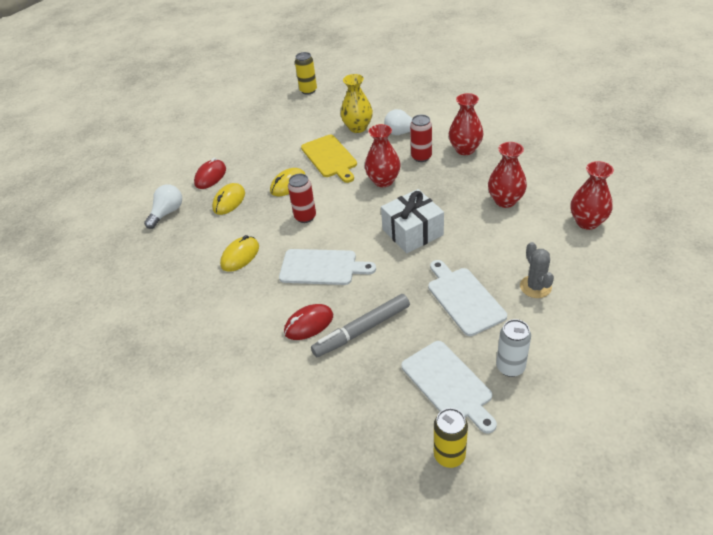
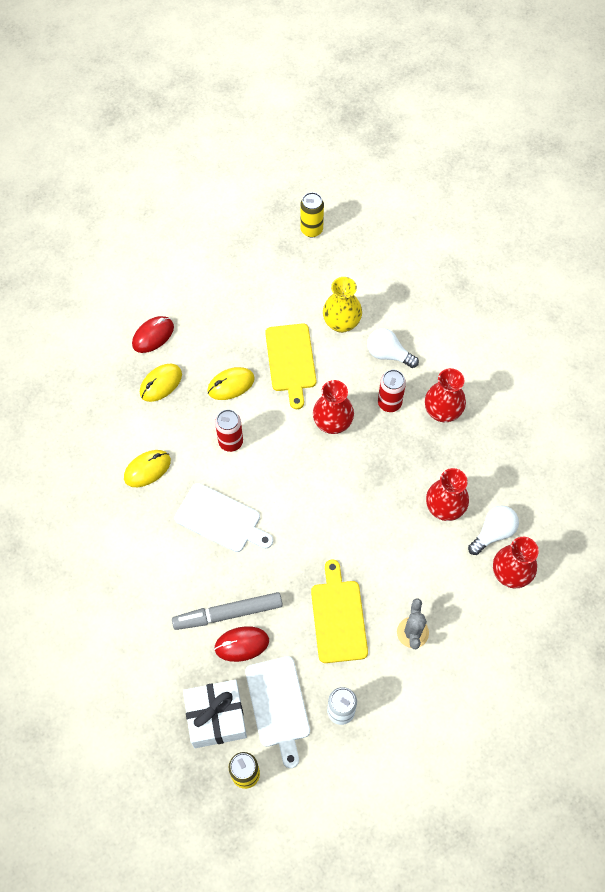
camera: 15 degrees right, 20 degrees up
white light bulb [144,184,182,229] -> white light bulb moved to [468,505,519,555]
red mouse [284,304,333,340] -> red mouse moved to [214,626,269,662]
white gift [381,189,444,253] -> white gift moved to [183,680,247,748]
white cutting board [428,260,507,336] -> yellow cutting board [311,560,368,663]

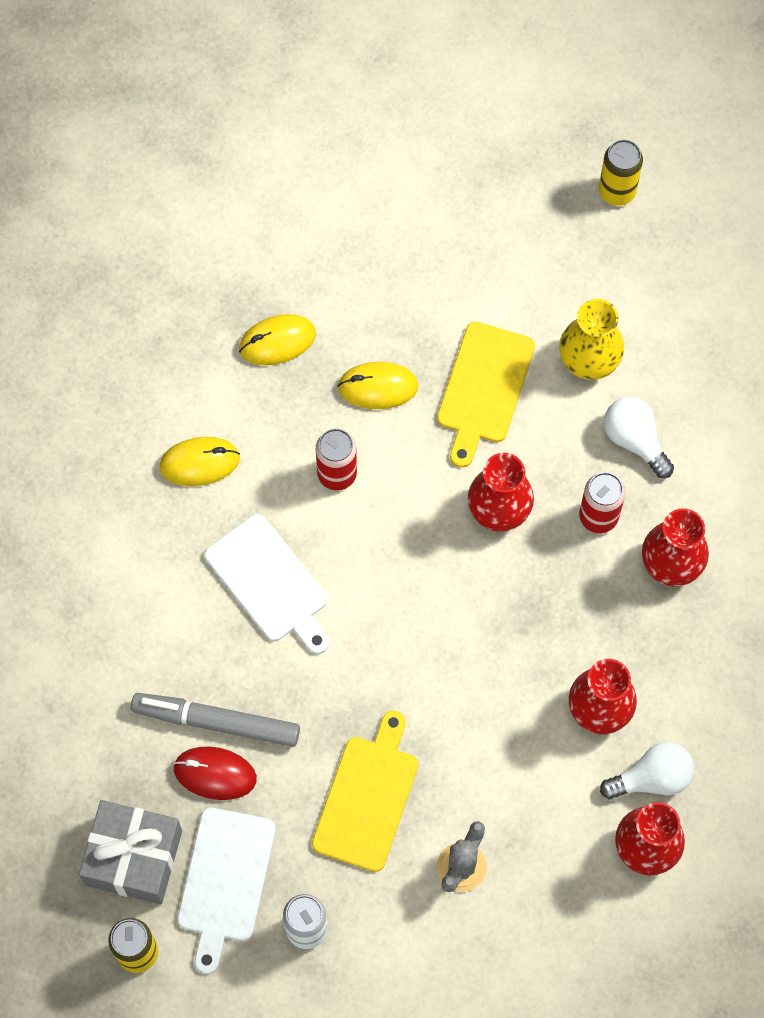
camera: 25 degrees right, 5 degrees up
red mouse [132,316,174,353] -> none
white gift [183,680,247,748] -> grey gift [79,800,182,904]

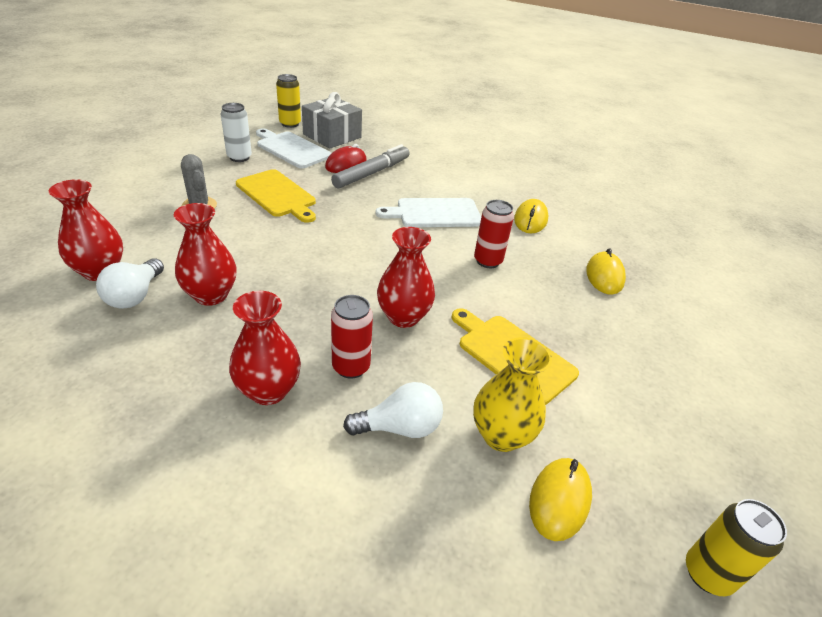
camera: 115 degrees right, 30 degrees down
yellow mouse [338,362,419,409] -> yellow mouse moved to [529,458,592,541]

